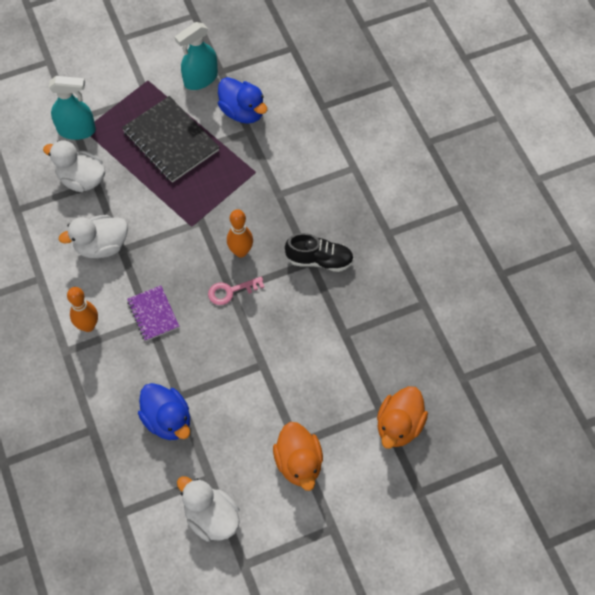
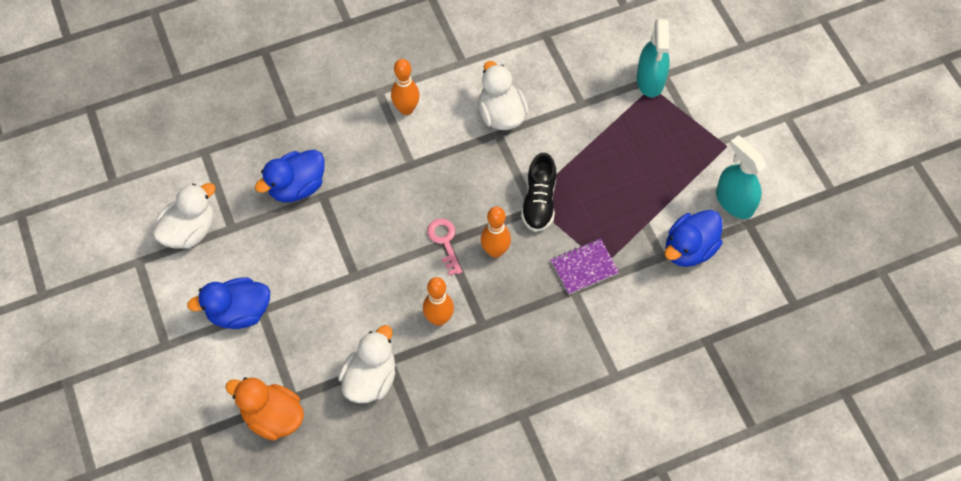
camera: 90 degrees right, 0 degrees up
white duck [43,140,105,192] -> white duck moved to [338,325,395,403]
black notebook [122,96,220,183] -> none
purple notebook [127,285,179,341] -> purple notebook moved to [551,239,619,295]
orange duck [273,422,323,491] -> blue duck [187,277,270,329]
black shoe [285,233,354,272] -> black shoe moved to [521,153,556,232]
none -> orange bowling pin [423,277,454,326]

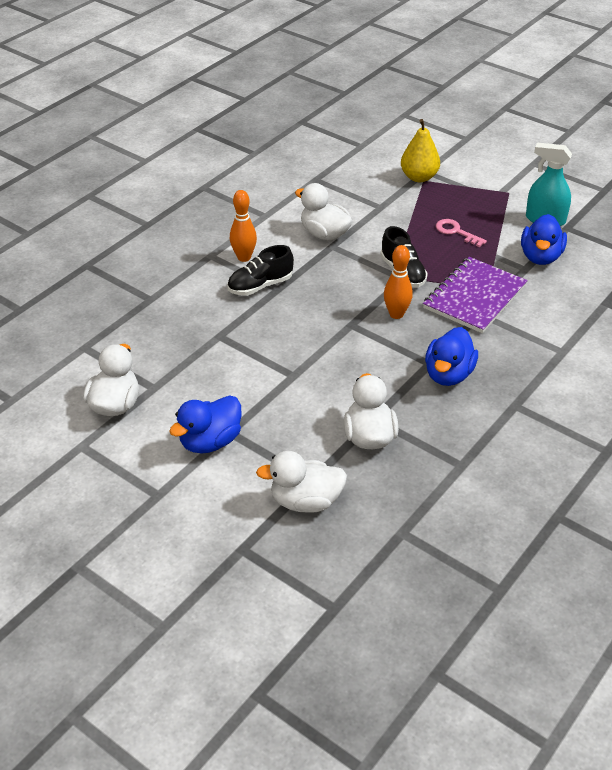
camera: 30 degrees left, 20 degrees down
orange duck [225,377,304,441] -> white duck [256,451,347,513]
blue duck [255,150,325,202] -> blue duck moved to [425,327,478,386]
orange bowling pin [423,277,454,326] -> none
pink key [427,218,462,276] -> pink key moved to [436,219,487,247]
purple notebook [551,239,619,295] -> purple notebook [423,257,528,333], size x1.77
turquoise spray bottle [636,19,670,98] -> yellow pear [401,119,440,182]
none -> black shoe [227,245,294,296]

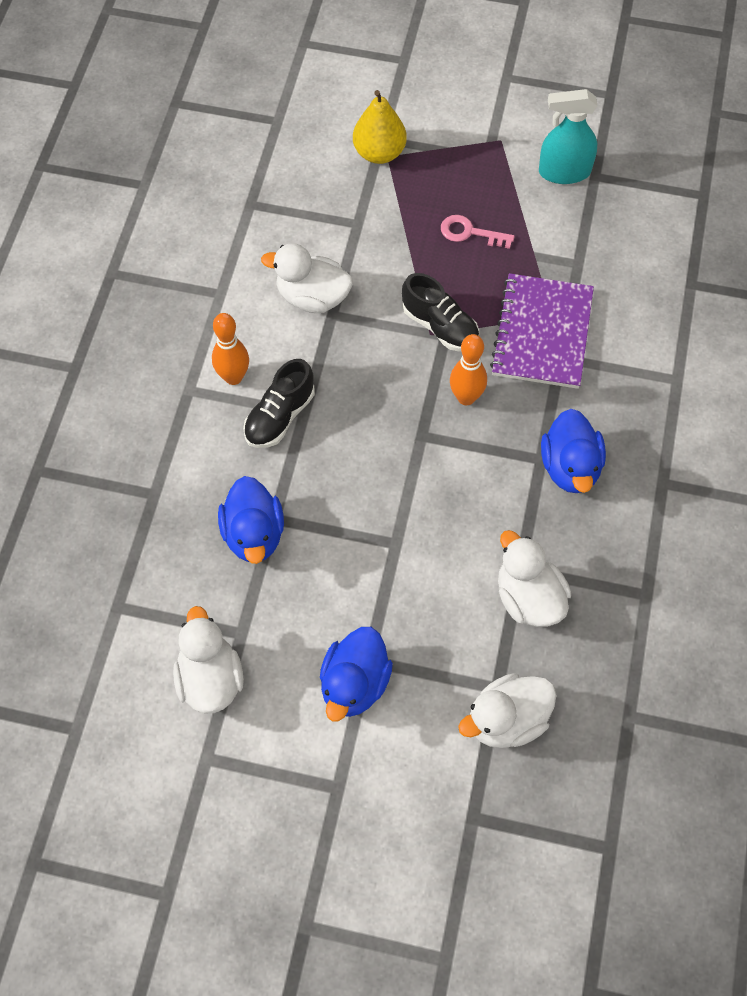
camera: 25 degrees left, 20 degrees up
blue duck [521,214,567,265] -> blue duck moved to [218,476,284,564]

